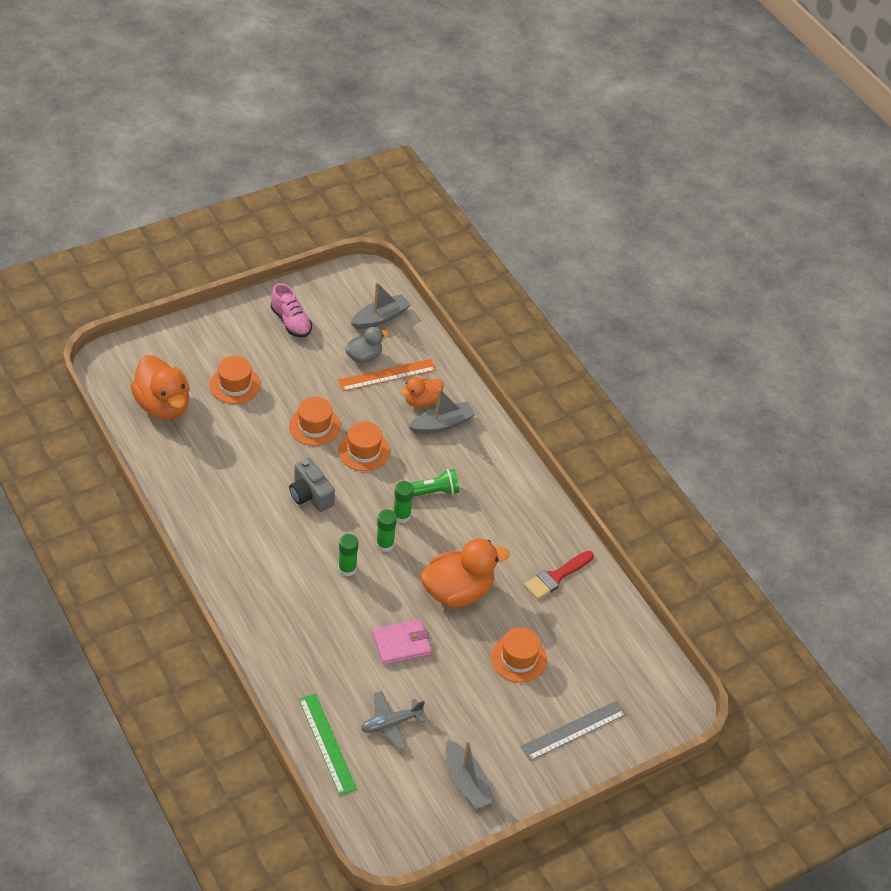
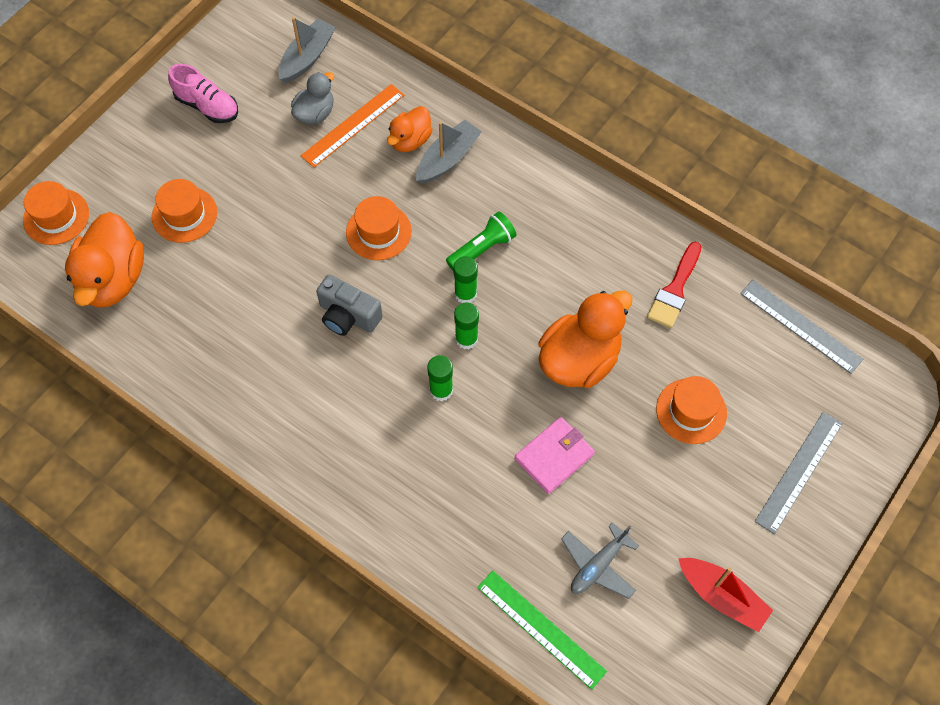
camera: 20 degrees left, 15 degrees up
orange duck [130,355,190,420] -> orange duck turned 60 degrees clockwise [65,212,144,308]
orange hat [289,397,341,446] -> orange hat moved to [23,181,89,245]
grey boat [446,740,495,809] -> red boat [678,558,773,632]
none -> grey ruler [740,280,863,374]

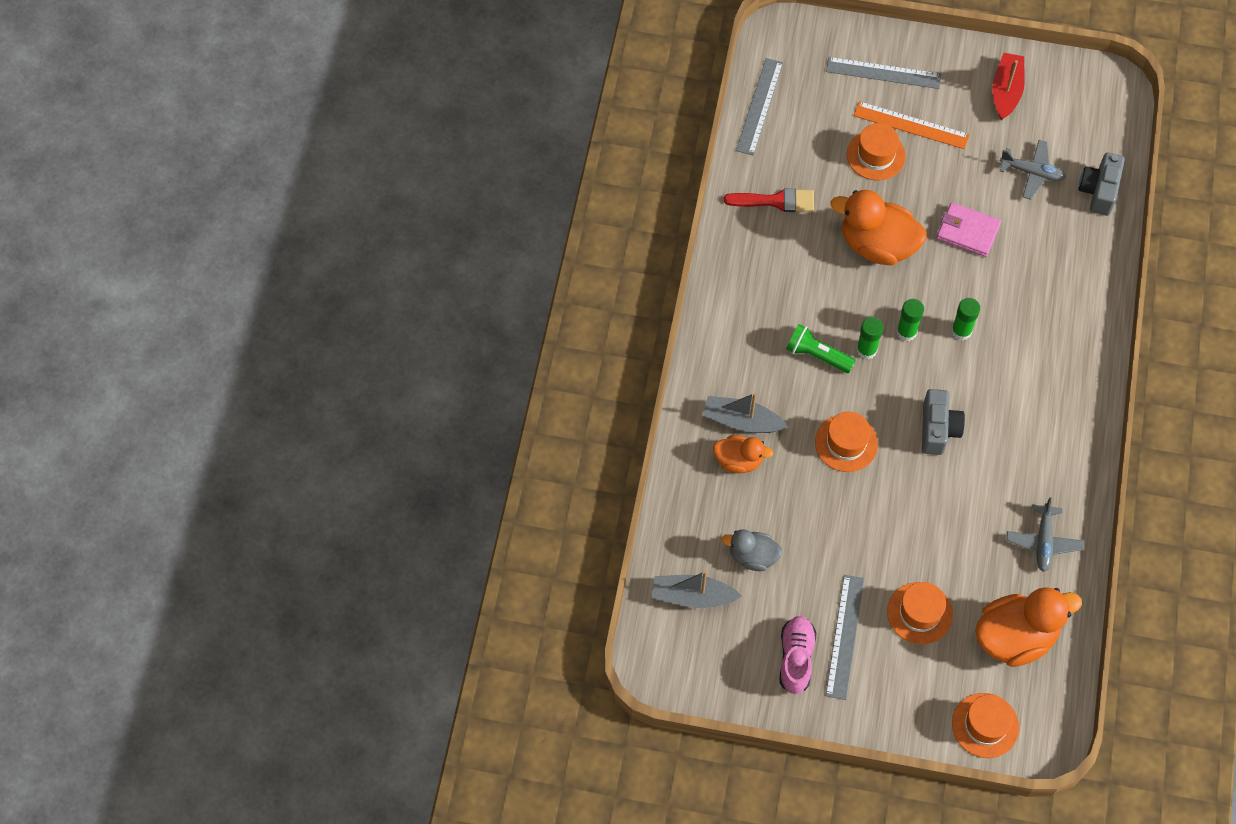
camera: 115 degrees left, 0 degrees up
orange ruler [301,84,404,168] -> orange ruler moved to [854,101,970,149]
green ruler [477,571,607,690] -> grey camera [1078,153,1125,216]
none -> grey ruler [826,575,864,700]
none -> grey plane [1006,497,1084,572]

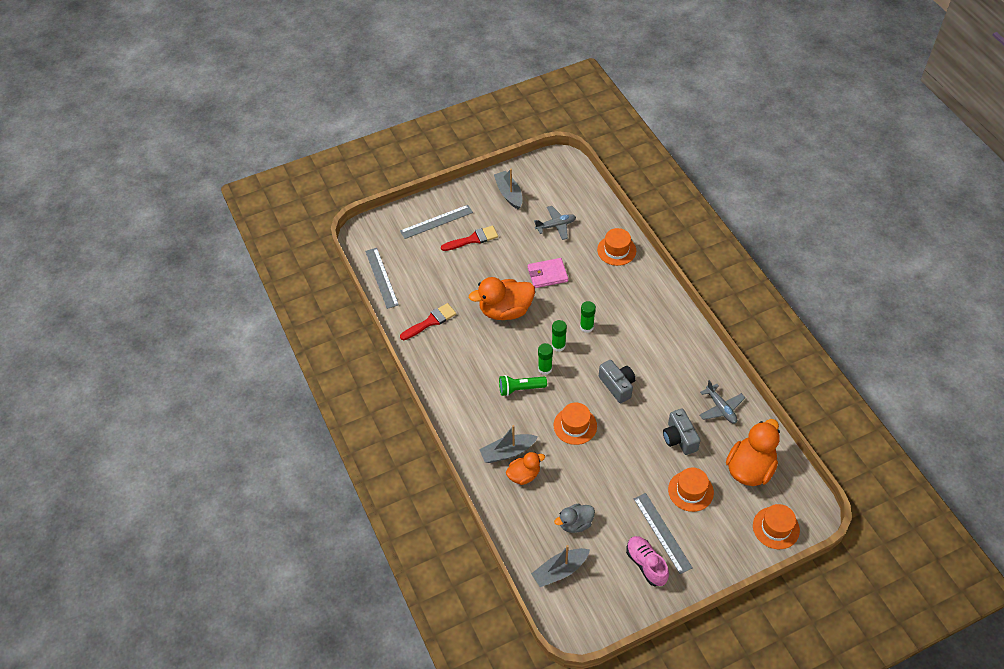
camera: 35 degrees left, 10 degrees down
orange hat [847,123,906,181] -> orange hat moved to [597,228,636,266]
orange ruler [854,101,970,149] -> red brush [441,226,498,251]
red boat [993,53,1025,120] -> grey boat [494,169,522,210]
grey camera [1078,153,1125,216] -> grey camera moved to [663,409,701,455]

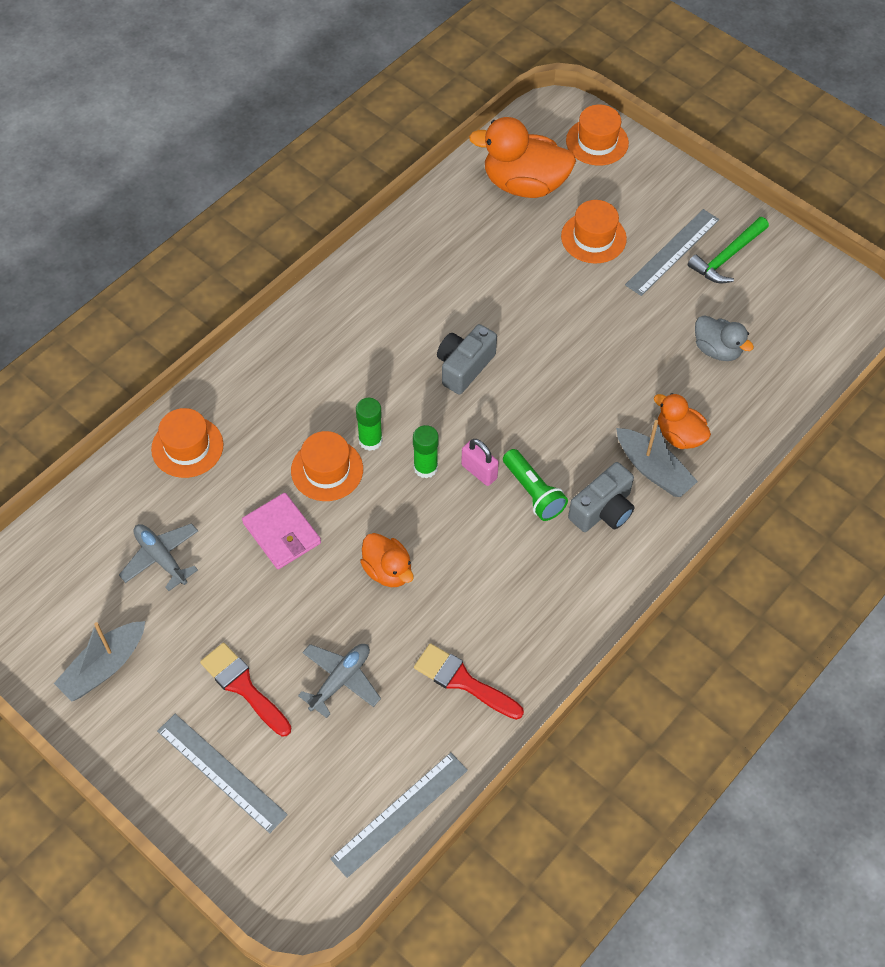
camera: 115 degrees left, 5 degrees up
orange duck [469,277,535,320] -> orange duck [360,533,414,587], size x0.57
grey boat [531,545,590,587] -> none
green glue stick [538,343,553,375] -> pink padlock [461,439,499,486]
orange hat [554,403,597,445] -> orange hat moved to [291,431,363,501]
pink shoe [626,536,669,587] -> green hammer [688,217,769,283]
grey camera [663,409,701,455] -> grey camera moved to [568,462,634,532]
grey plane [700,380,745,424] -> grey plane moved to [298,644,381,718]

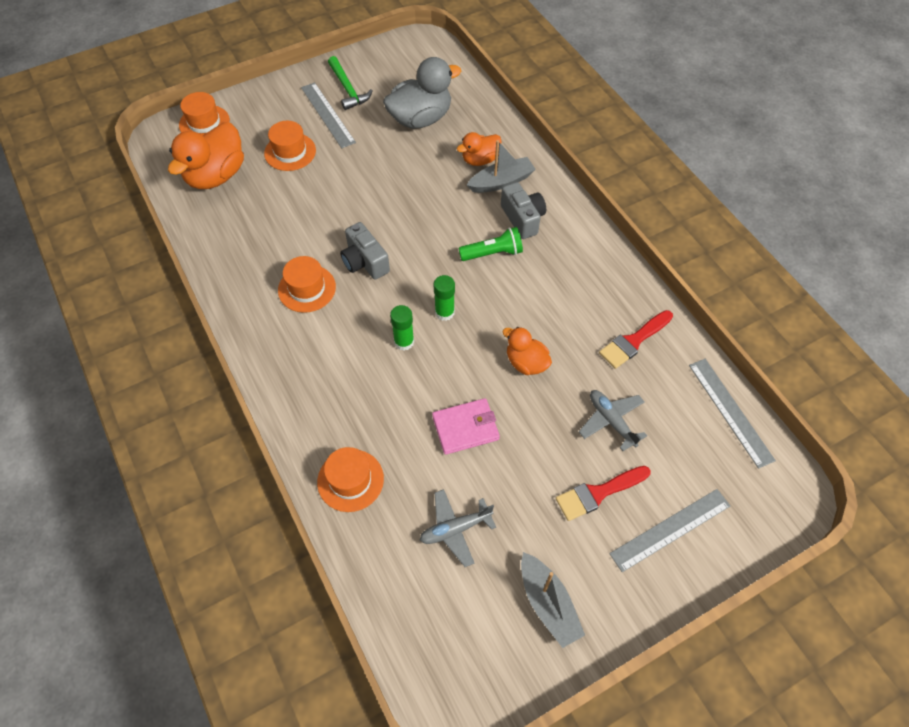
camera: 70 degrees left, 0 degrees up
orange hat [291,431,363,501] -> orange hat moved to [278,256,336,313]
orange duck [360,533,414,587] -> orange duck turned 120 degrees counterclockwise [502,327,552,375]
pink padlock [461,439,499,486] -> none
grey duck [695,315,754,361] -> grey duck [383,57,461,129], size x1.75

